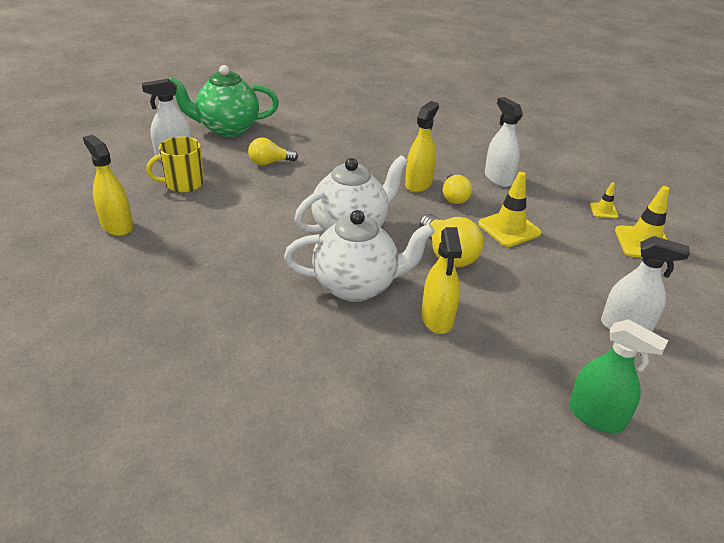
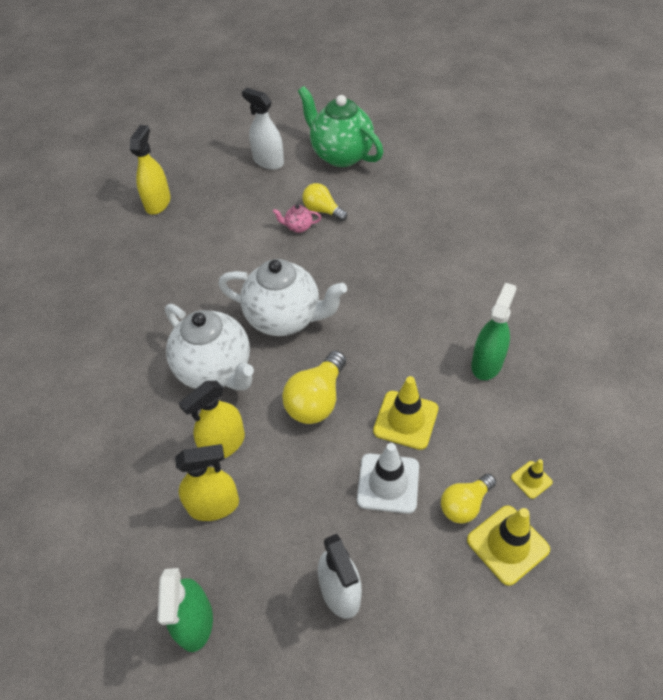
camera: 55 degrees right, 15 degrees up
yellow mug [146,137,204,193] -> none
yellow spray bottle [405,101,439,192] -> yellow spray bottle moved to [175,444,239,521]
yellow light bulb [443,174,472,204] -> yellow light bulb moved to [441,474,496,523]
white spray bottle [485,97,523,187] -> green spray bottle [471,283,517,380]
none -> pink teapot [273,204,321,233]
none -> white traffic cone [357,443,419,514]

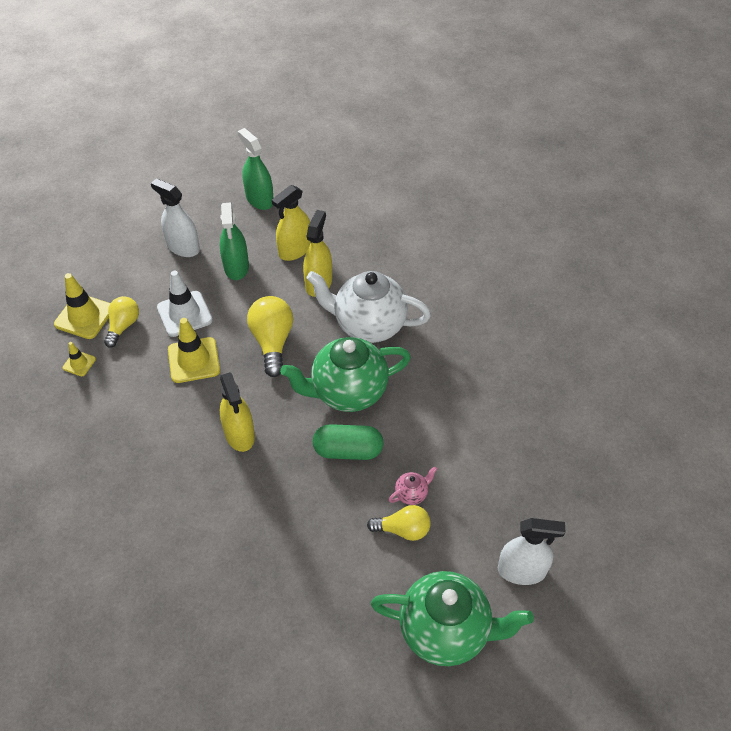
camera: 145 degrees right, 0 degrees up
yellow spray bottle [130,125,171,215] -> yellow spray bottle moved to [220,372,255,452]
white teapot [218,259,347,336] -> green teapot [280,337,411,412]
green spray bottle [471,283,517,380] -> green spray bottle moved to [220,202,249,280]
none -> green capsule [313,424,384,460]

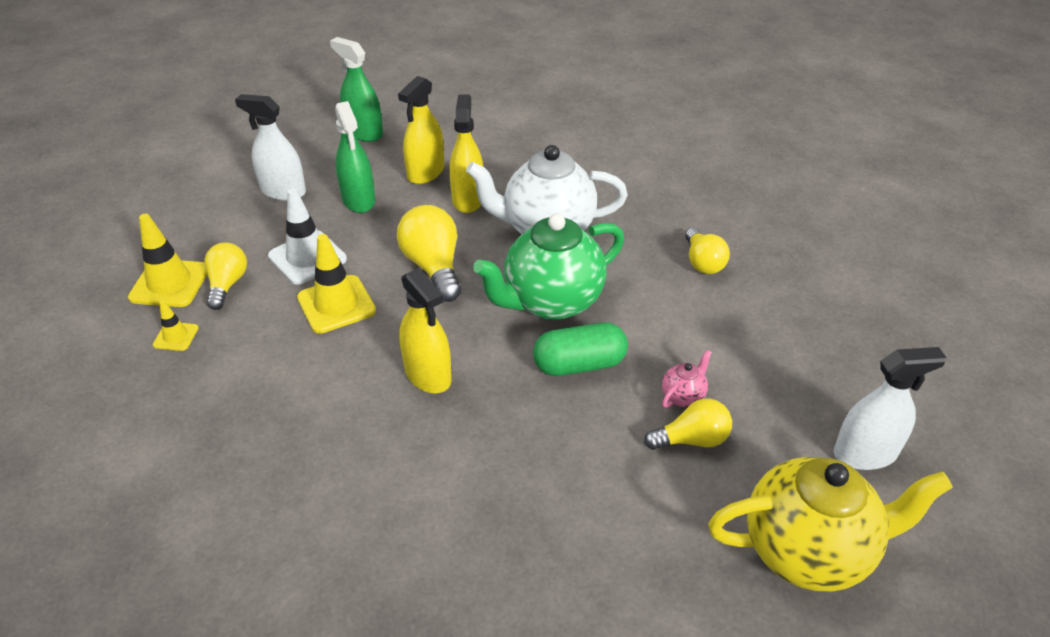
camera: 15 degrees left, 10 degrees down
green teapot [371,571,534,666] -> yellow teapot [708,457,953,591]
none -> yellow light bulb [685,228,730,274]

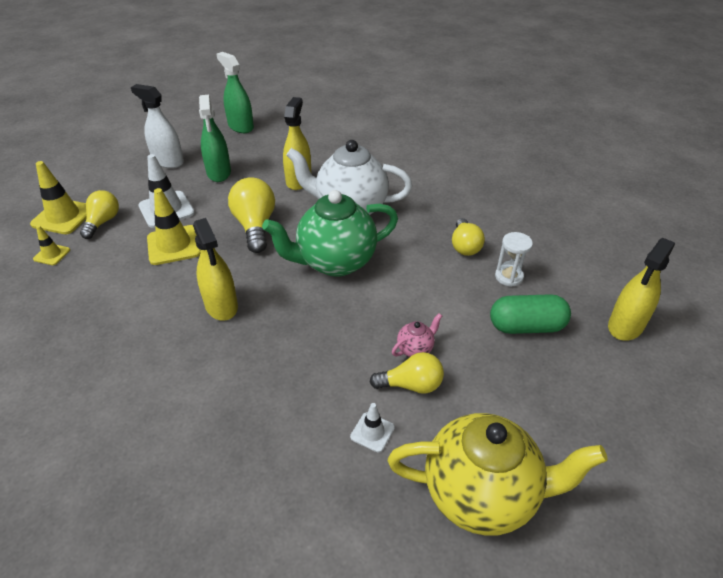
camera: 10 degrees right, 0 degrees up
yellow spray bottle [398,76,444,184] -> yellow spray bottle moved to [608,238,675,341]
green capsule [533,323,628,376] -> green capsule moved to [490,294,571,334]
white spray bottle [833,347,947,470] -> none
none -> white traffic cone [350,403,395,452]
none -> white hourglass [495,232,533,287]

